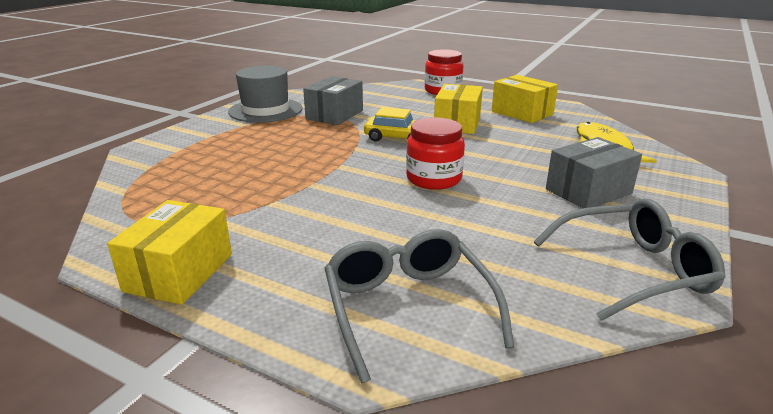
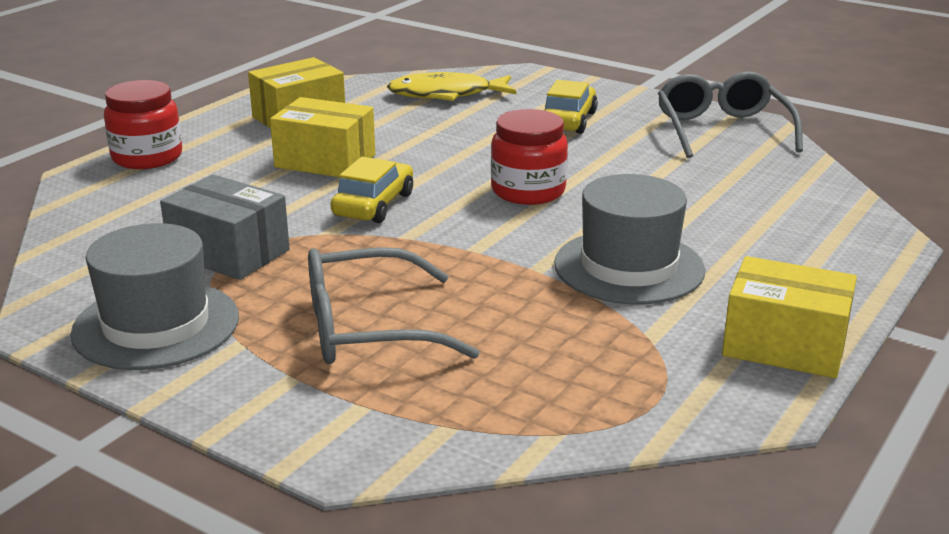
camera: 85 degrees left, 0 degrees up
grey glasses [325,229,514,384] -> grey glasses moved to [308,247,480,364]
grey box [546,137,642,208] -> yellow car [544,80,598,134]
none -> grey hat [554,174,705,304]

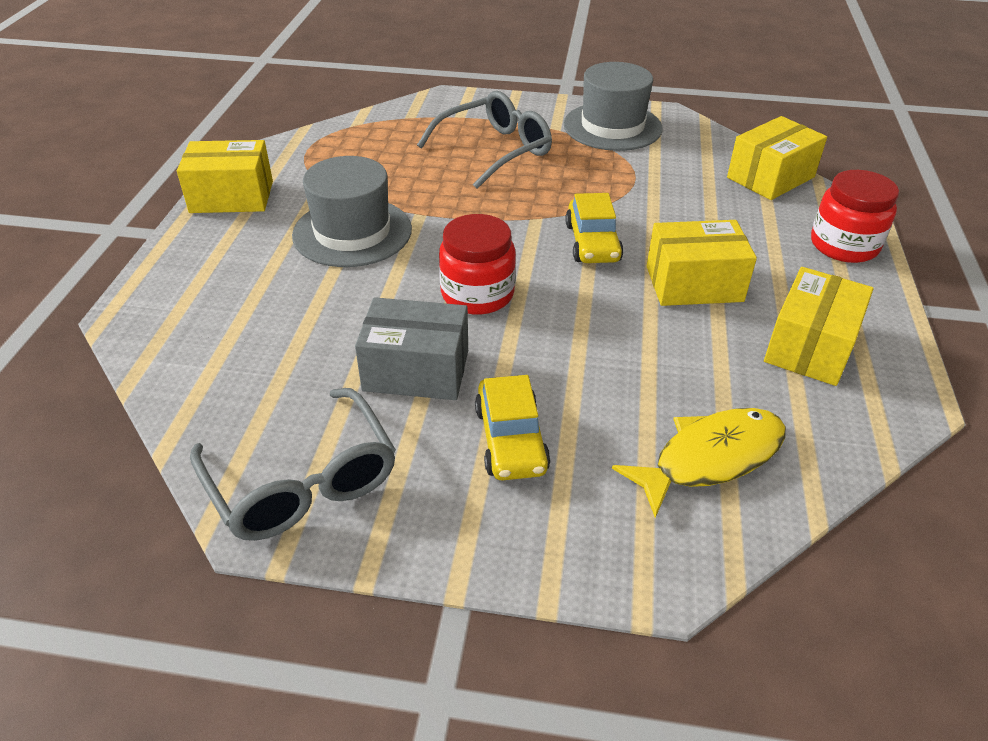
camera: 155 degrees right, 15 degrees up
grey box [160,174,290,280] -> grey box moved to [355,297,468,400]
none -> yellow box [727,116,827,200]

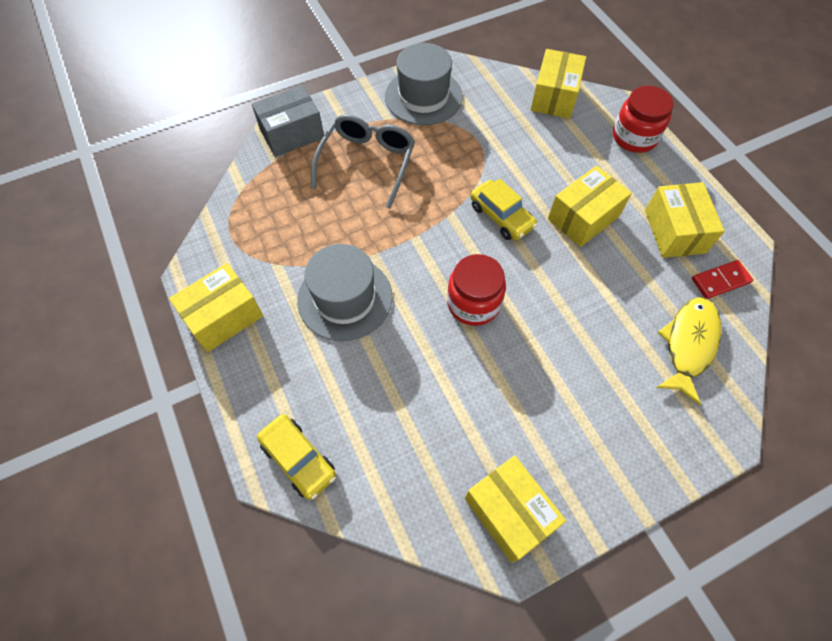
camera: 35 degrees left, 20 degrees up
grey glasses [190,388,396,541] -> yellow box [465,456,566,563]
grey box [355,297,468,400] -> grey box moved to [252,85,324,157]
yellow car [475,375,550,481] -> yellow car moved to [257,414,336,500]
none -> red domino [692,260,753,299]

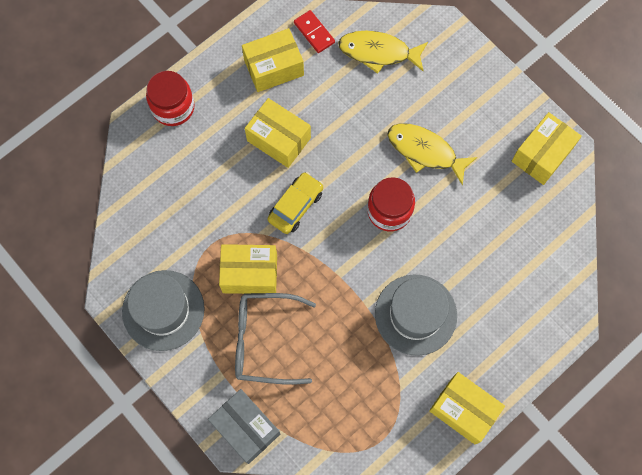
camera: 105 degrees left, 10 degrees up
yellow car [257,414,336,500] -> none
yellow box [531,49,586,119] -> yellow box moved to [219,244,277,294]
none -> yellow fish [387,123,478,185]

